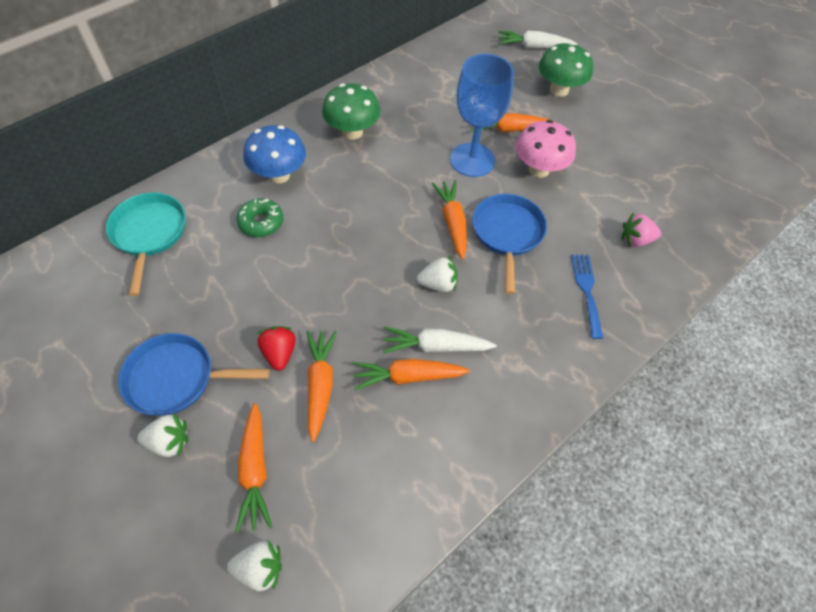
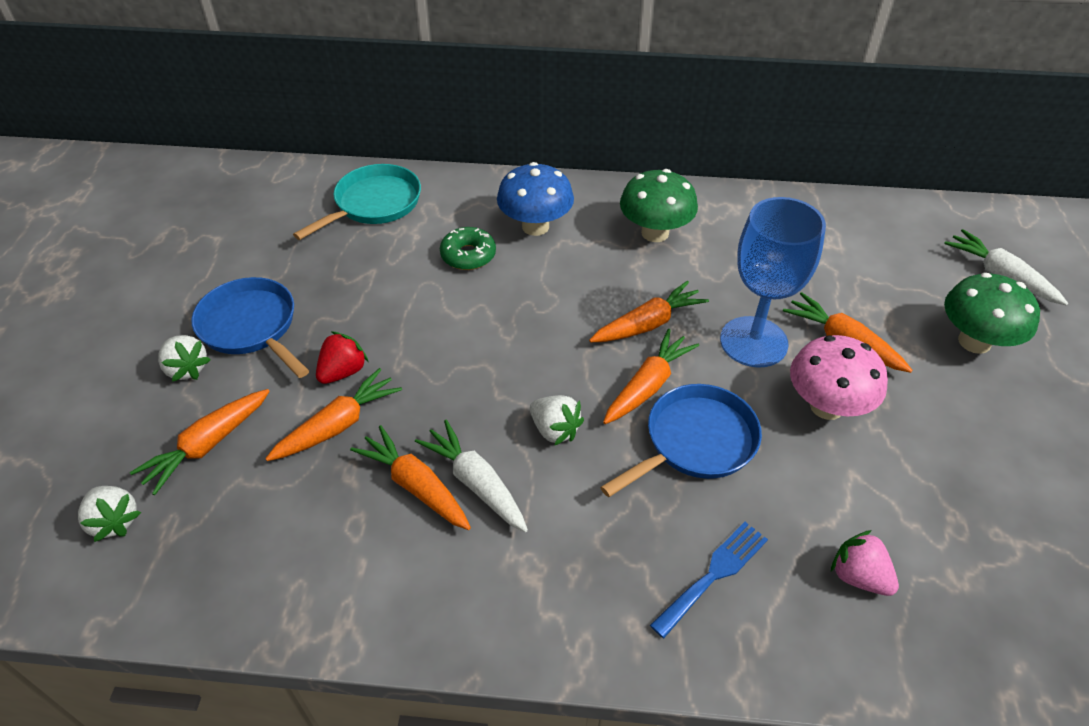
camera: 50 degrees right, 10 degrees down
none -> orange carrot [589,280,709,342]

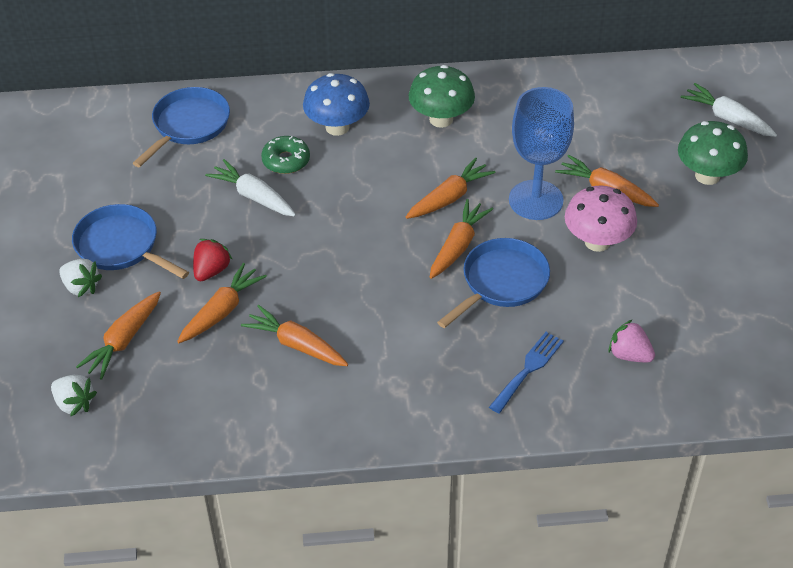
camera: 10 degrees left, 0 degrees up
turquoise pan [293,164,421,240] -> blue pan [133,87,230,167]
white carrot [415,420,528,532] -> white carrot moved to [205,159,296,216]
white strawberry [530,395,584,446] -> none

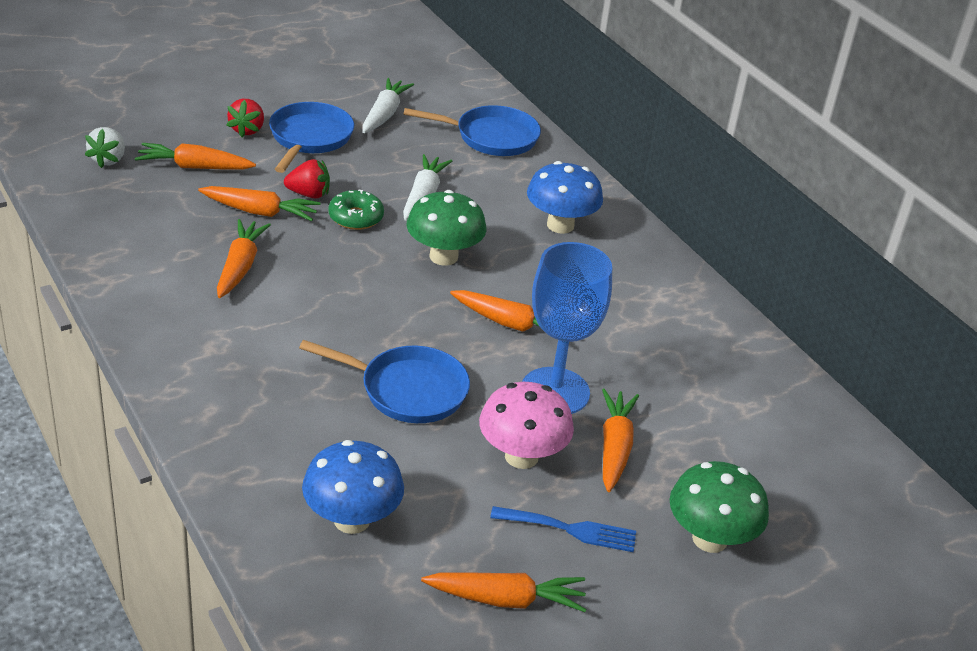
camera: 60 degrees right, 10 degrees down
white strawberry [59,259,102,297] -> red strawberry [227,99,264,137]
green donut [261,136,310,174] -> green donut moved to [328,189,384,230]
green mushroom [409,65,475,128] -> green mushroom moved to [407,190,487,266]
orange carrot [429,199,493,279] -> orange carrot moved to [421,572,586,612]
blue fork [489,332,564,414] -> blue fork moved to [490,506,636,552]
pink strawberry [609,319,655,362] -> blue mushroom [302,440,404,534]
white carrot [681,83,777,137] -> white carrot moved to [363,78,414,133]

